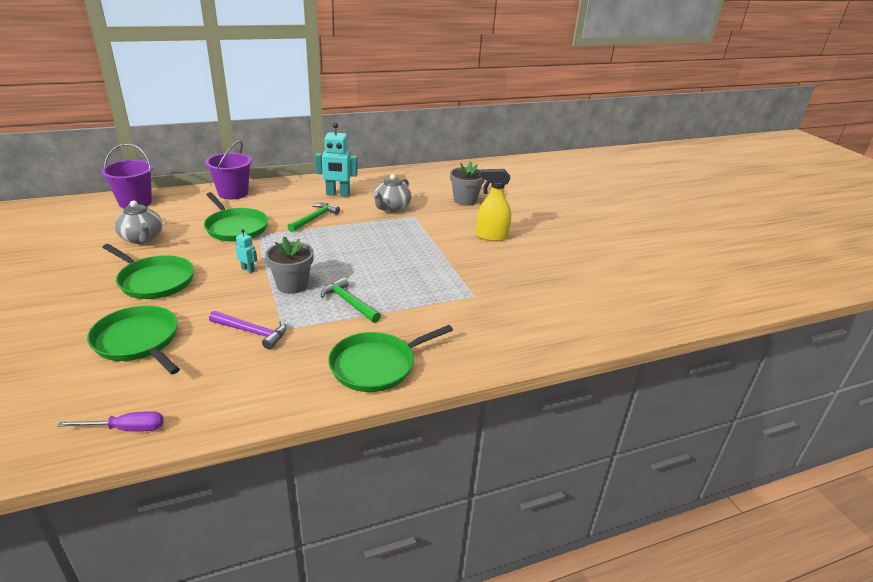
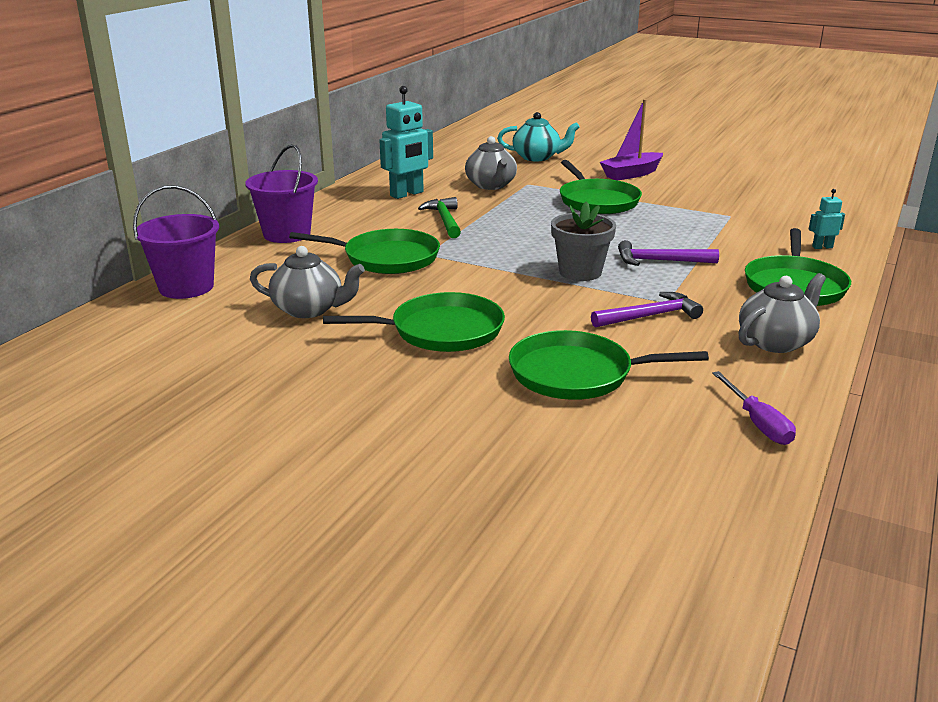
camera: 40 degrees left, 5 degrees down
purple screwdriver [57,411,164,432] -> purple screwdriver turned 120 degrees clockwise [712,371,796,445]
turquoise robot [235,229,257,273] -> turquoise robot moved to [809,189,845,249]
green hammer [321,277,381,323] -> purple hammer [618,240,719,266]
grey flower pot [450,162,485,206] -> turquoise teapot [497,112,580,161]
yellow spray bottle [476,169,511,241] -> purple boat [600,99,663,181]
none -> green pan [560,160,642,214]
none -> grey teapot [738,273,826,353]

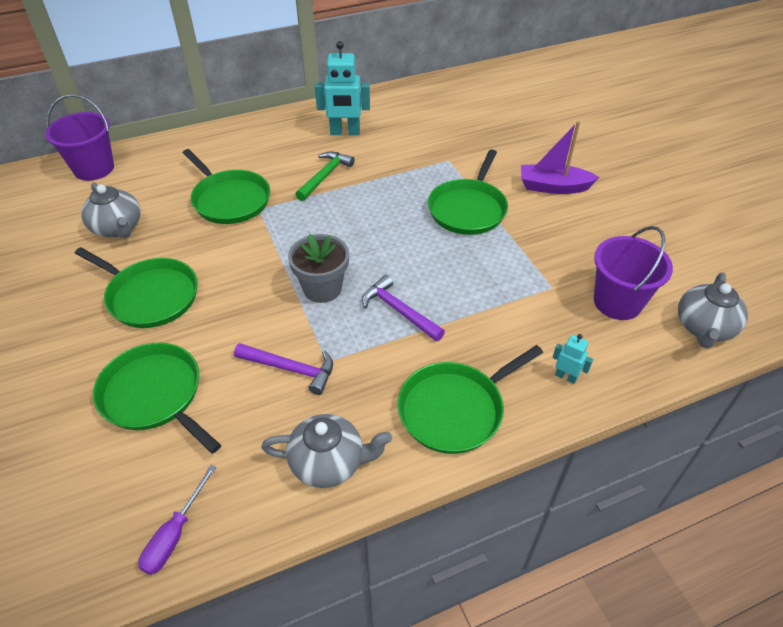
camera: 40 degrees right, 20 degrees up
purple bucket [245,144,318,243] -> purple bucket moved to [594,226,673,320]
grey teapot [465,136,517,190] -> grey teapot moved to [678,272,748,348]
turquoise teapot [497,112,580,161] -> none

